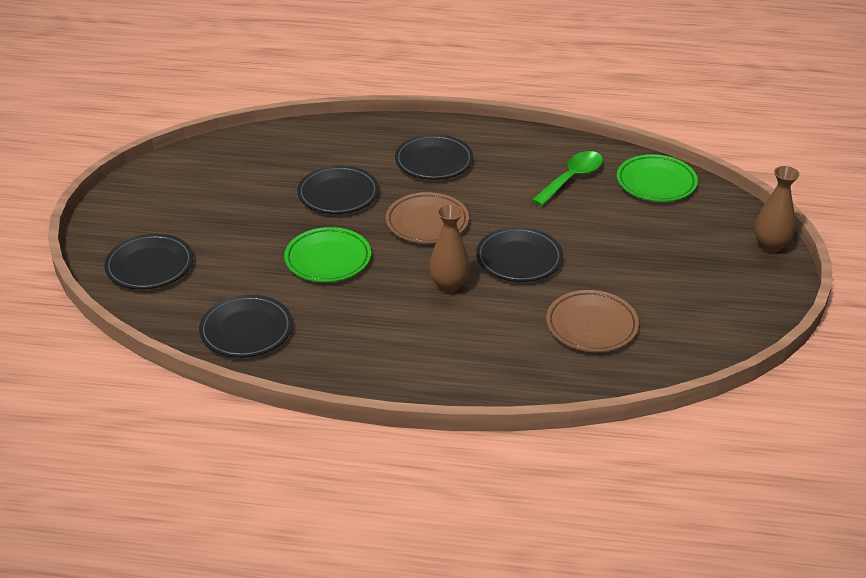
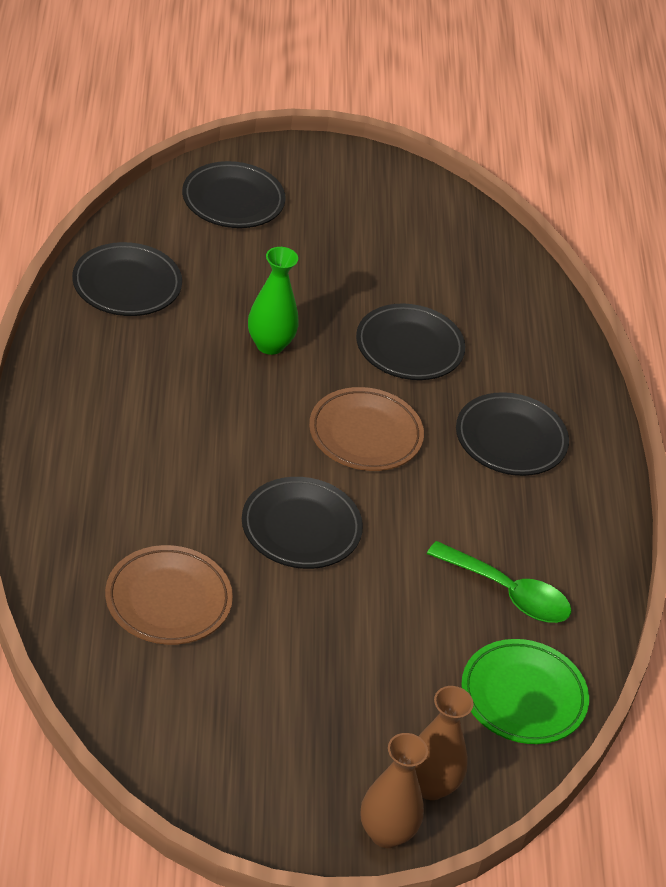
camera: 75 degrees right, 5 degrees up
green plate [284,227,371,282] -> green vase [248,247,299,355]
brown vase [429,204,470,293] -> brown vase moved to [415,686,473,800]

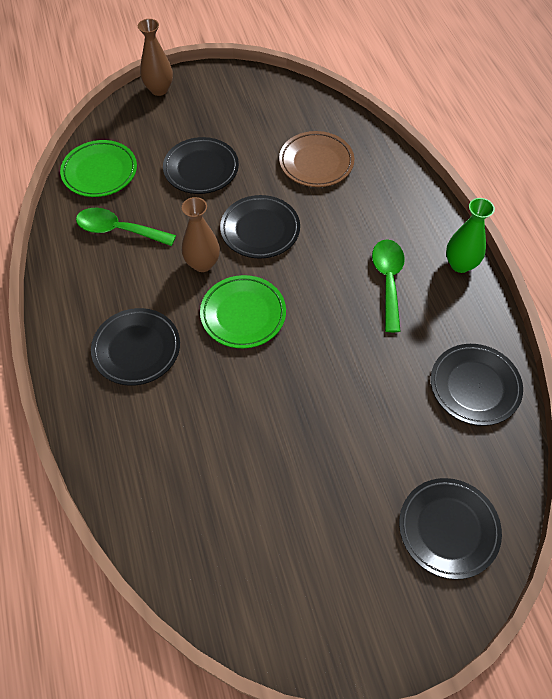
camera: 170 degrees right, 15 degrees up
green vase [248,247,299,355] -> green vase moved to [446,198,495,273]
brown plate [309,387,424,471] -> green plate [200,275,286,348]
black plate [356,303,465,380] -> black plate moved to [163,137,239,194]
brown vase [415,686,473,800] -> brown vase moved to [182,197,220,272]
none -> green spoon [372,239,405,332]

